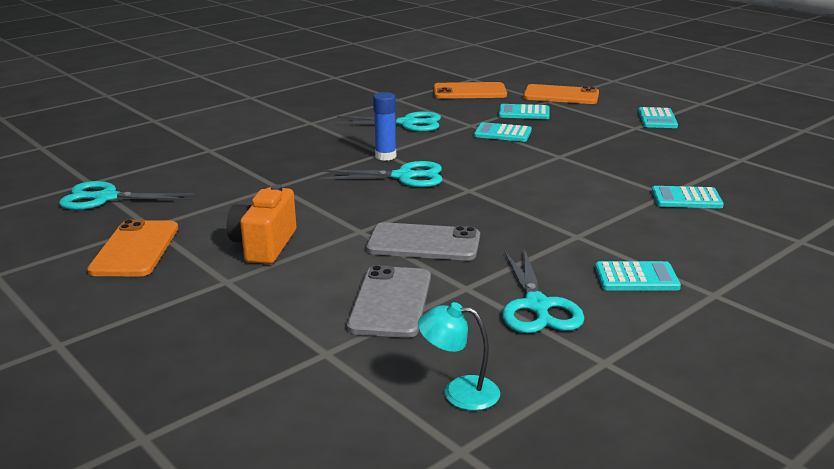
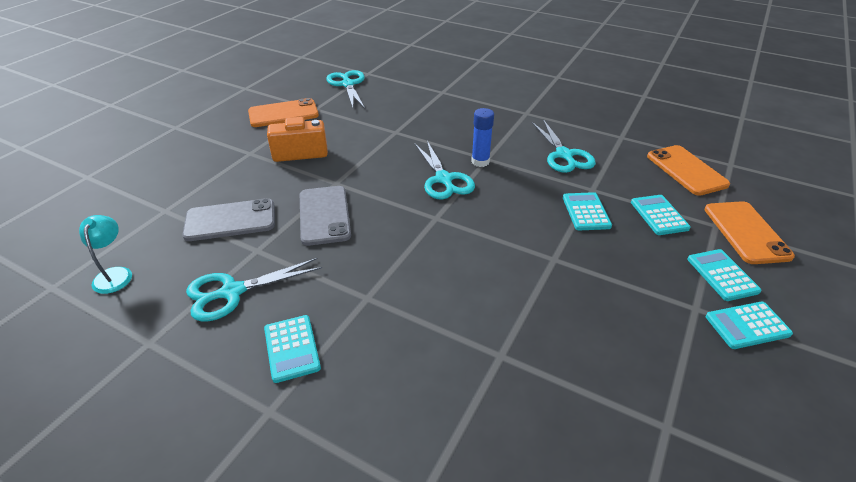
camera: 70 degrees right, 15 degrees up
turquoise calculator [652,186,724,208] -> turquoise calculator moved to [688,249,761,301]

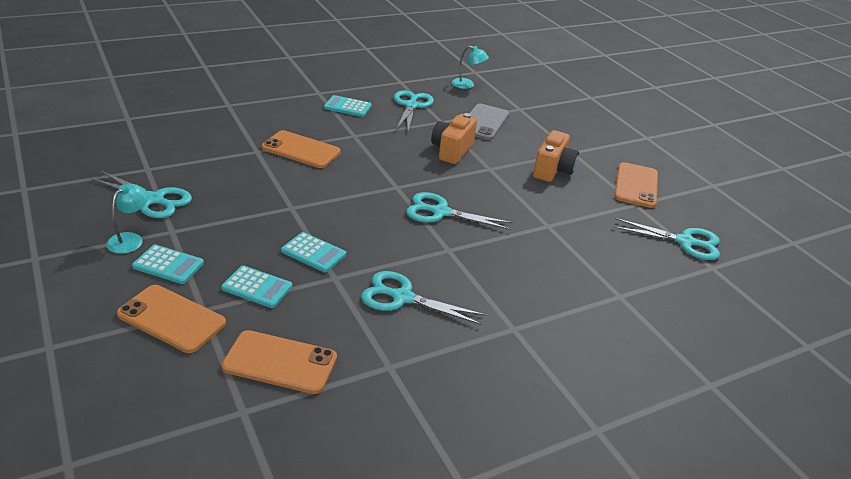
camera: 120 degrees right, 5 degrees down
grey phone [300,186,351,246] -> orange camera [431,113,477,164]
blue glue stick [471,108,494,167] -> none
turquoise calculator [706,302,793,349] -> turquoise lamp [106,184,148,254]
none -> turquoise scissors [91,171,192,218]
none -> orange phone [262,130,341,168]

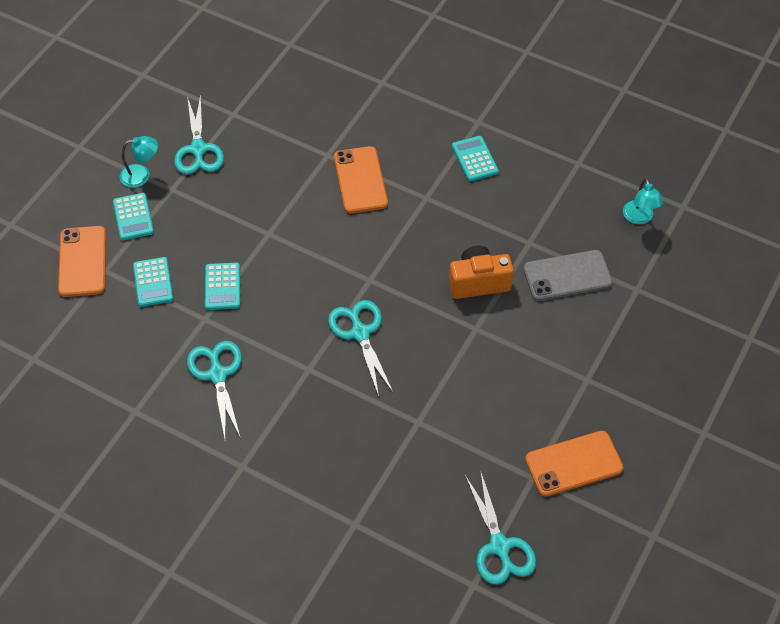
camera: 60 degrees right, 20 degrees up
orange phone [222,330,337,394] -> none
turquoise scissors [394,90,434,131] -> none
orange camera [533,130,579,182] -> none

